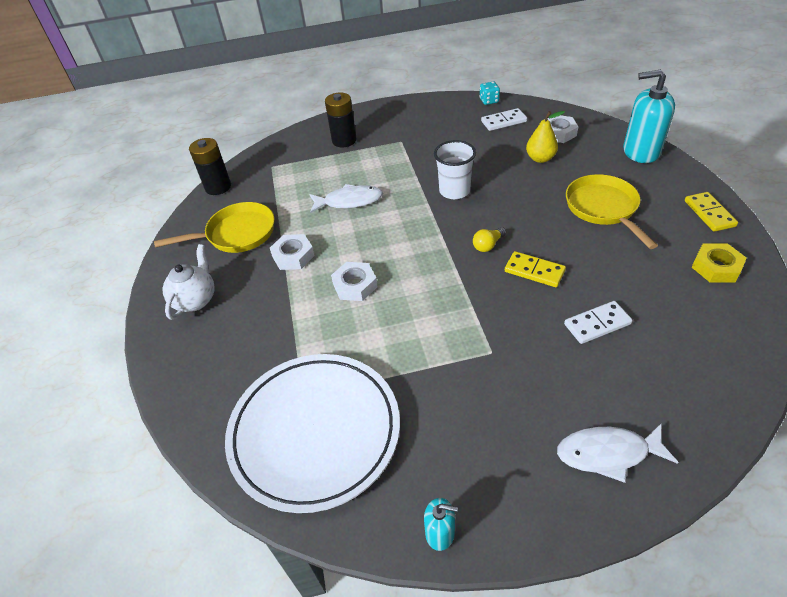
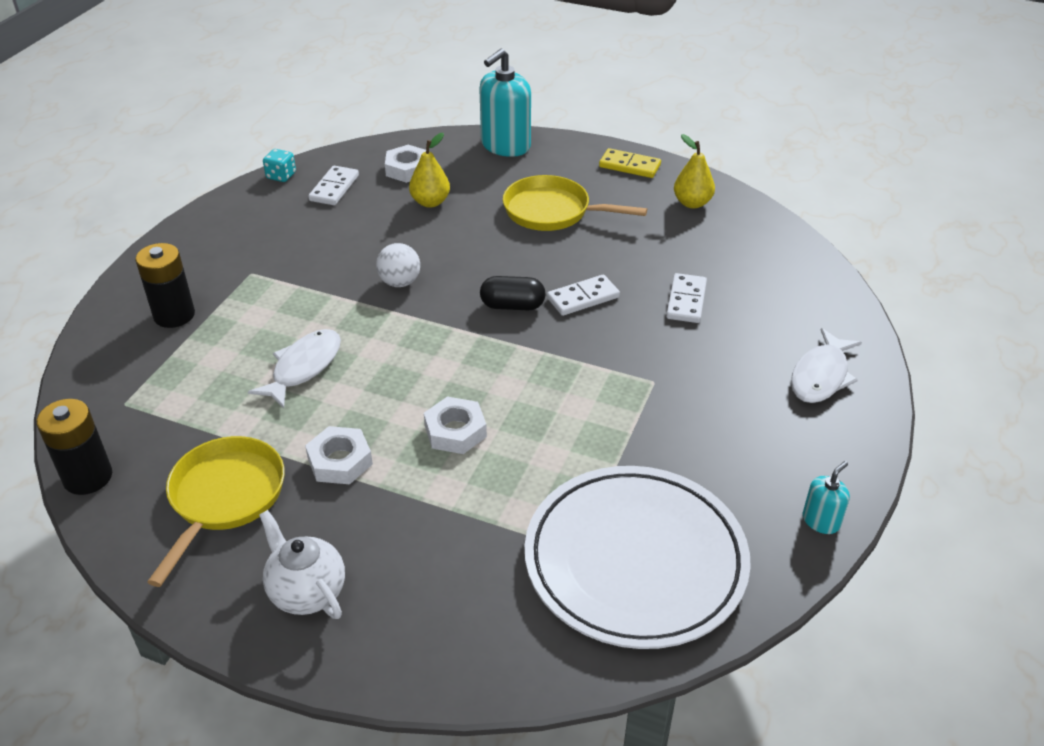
camera: 60 degrees left, 5 degrees down
white cup [434,140,476,199] -> white ball [376,243,420,287]
yellow light bulb [473,227,506,252] -> black capsule [480,276,546,310]
yellow domino [505,251,566,287] -> white domino [547,274,620,316]
yellow nut [692,243,747,283] -> yellow pear [674,134,715,208]

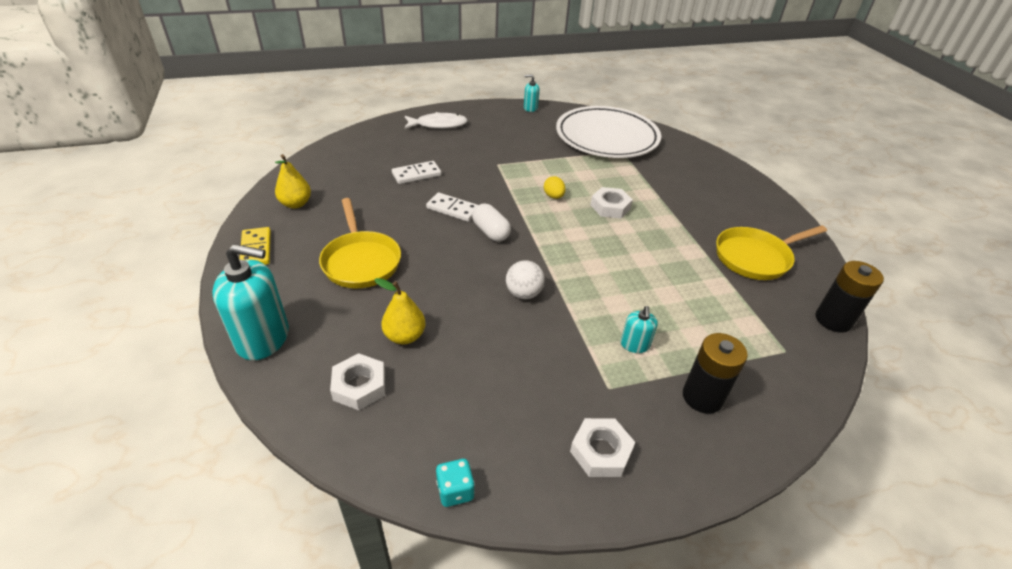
camera: 130 degrees left, 0 degrees up
white fish [248,329,341,408] -> none
white teapot [259,510,345,619] -> none
white nut [305,426,373,484] -> white nut moved to [570,418,635,477]
white domino [308,166,359,205] -> none
black capsule [480,276,546,310] -> white capsule [472,203,511,242]
none -> yellow egg [544,176,565,199]
none -> turquoise soap dispenser [621,306,658,353]

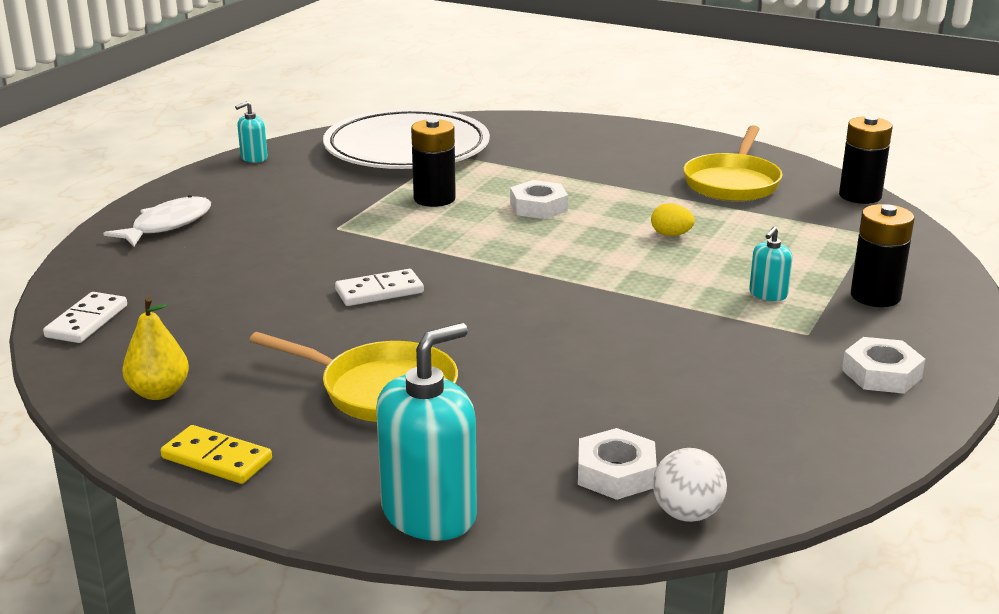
camera: 45 degrees left, 15 degrees down
yellow pear [374,278,426,344] -> none
white domino [392,161,441,184] -> white domino moved to [43,292,127,343]
turquoise dice [436,459,475,507] -> none
white capsule [472,203,511,242] -> none
white ball [506,260,545,299] -> white ball moved to [653,448,727,522]
yellow egg [544,176,565,199] -> yellow egg moved to [651,203,695,236]
turquoise soap dispenser [621,306,658,353] -> turquoise soap dispenser turned 75 degrees clockwise [749,227,792,301]
none -> black battery [411,118,456,207]

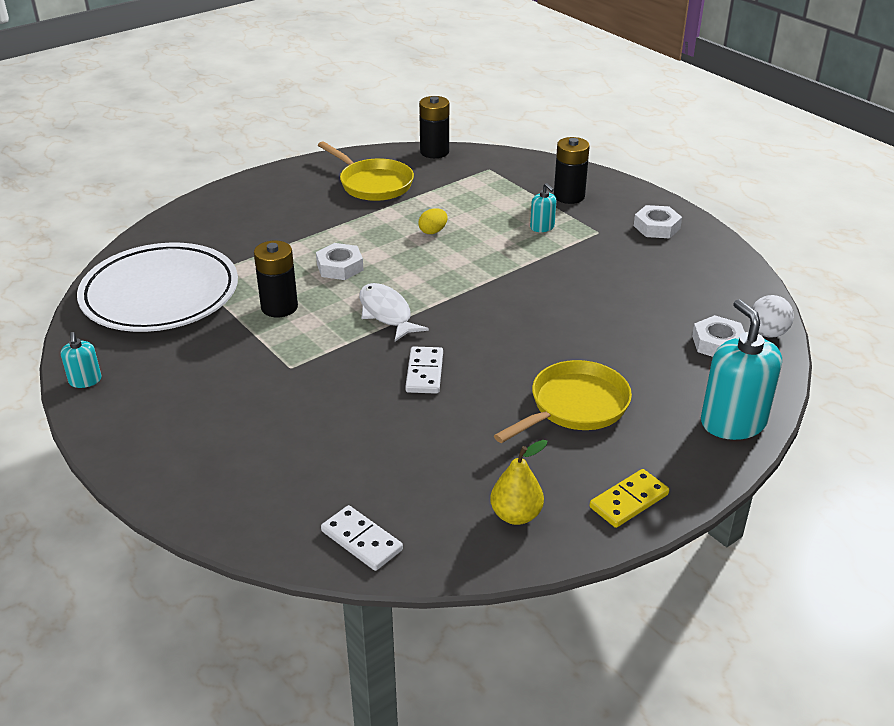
camera: 65 degrees left, 10 degrees up
white fish [103,195,211,247] -> white fish moved to [359,283,429,341]

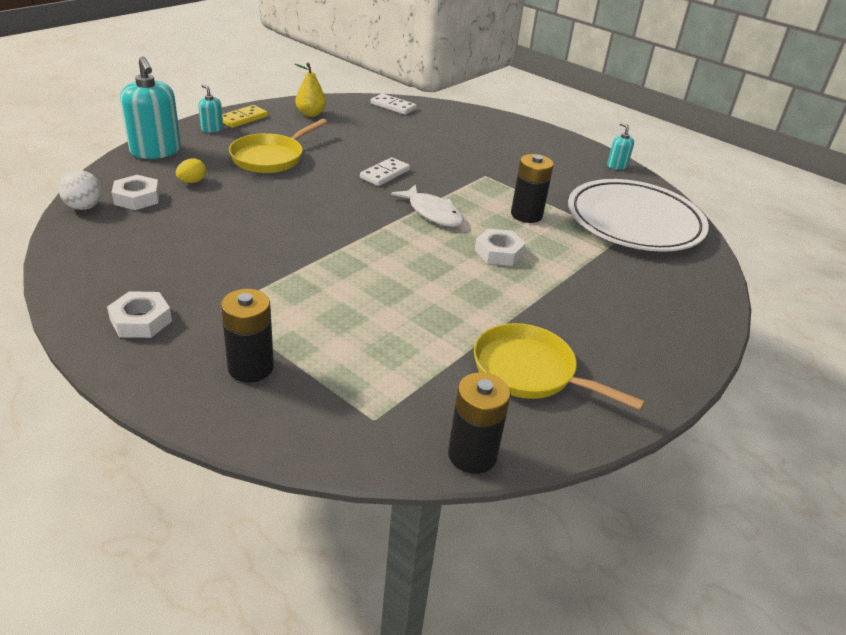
camera: 165 degrees right, 0 degrees up
white domino [405,346,443,394] -> white domino turned 45 degrees clockwise [360,157,410,186]
yellow egg [418,208,448,234] -> yellow egg moved to [176,158,206,183]
turquoise soap dispenser [530,183,557,232] -> turquoise soap dispenser moved to [198,84,223,133]

